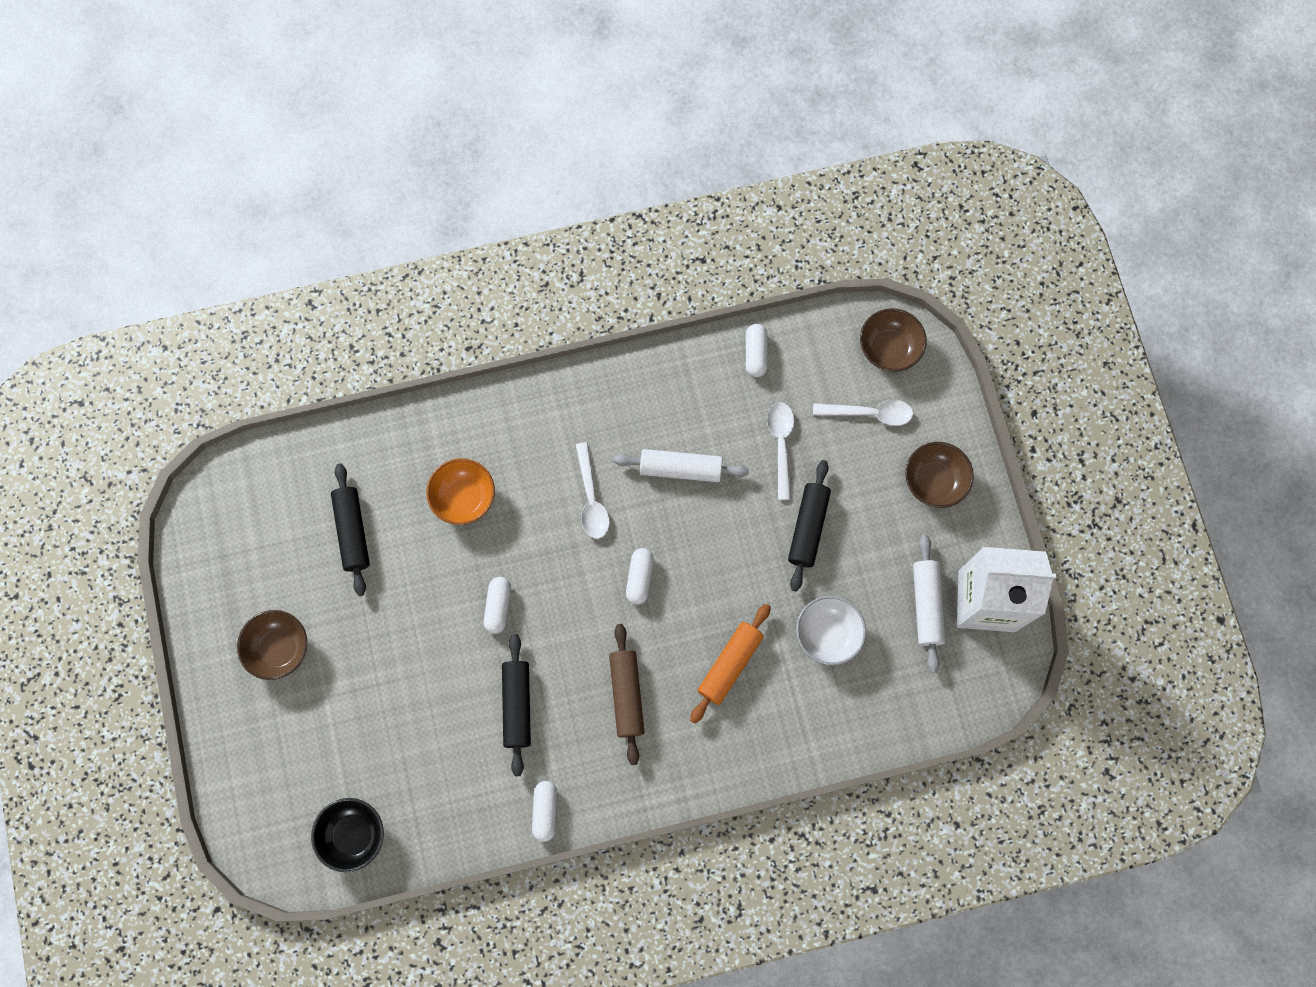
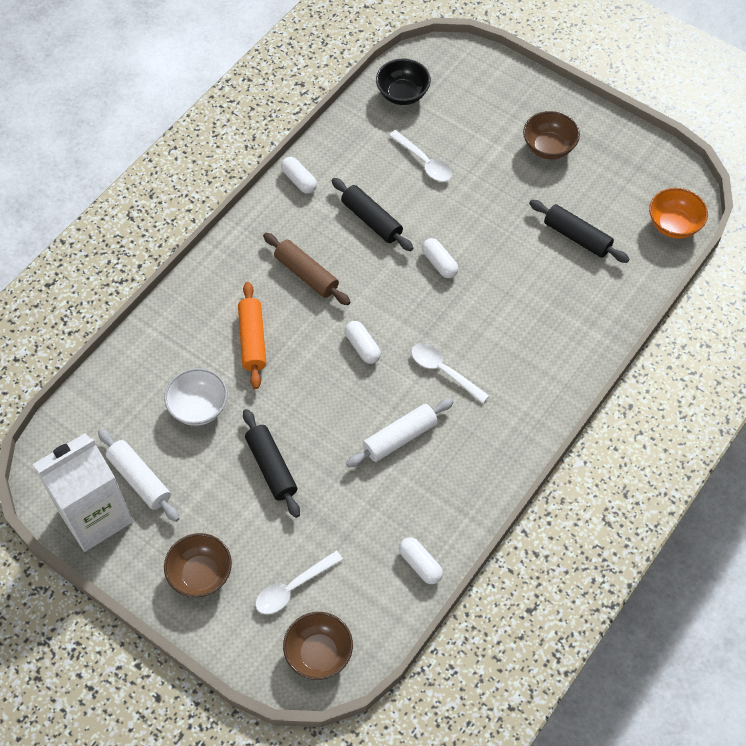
camera: 140 degrees right, 15 degrees down
orange bowl [426,458,495,525] -> orange bowl moved to [649,188,708,239]
white spoon [767,402,794,500] -> white spoon moved to [389,130,452,182]

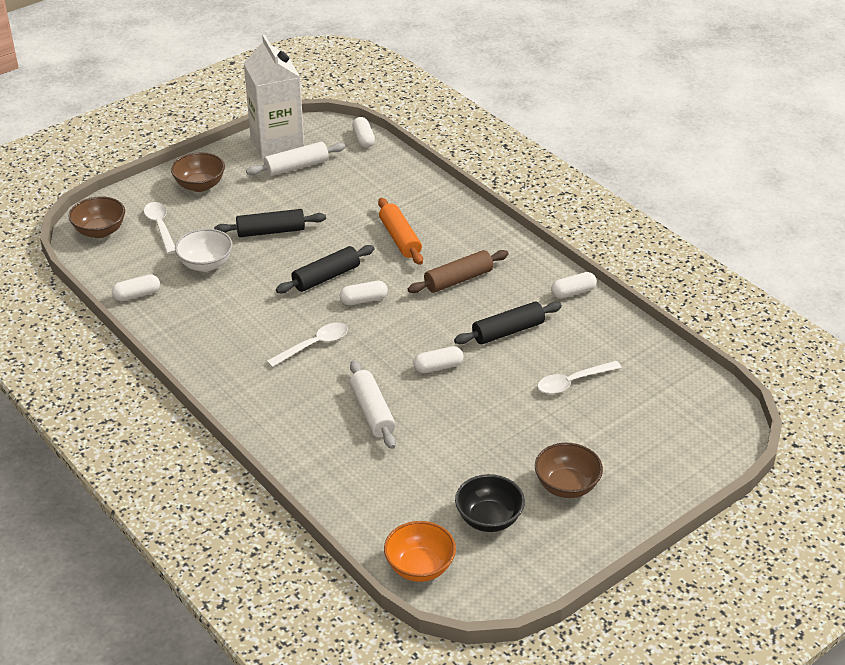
camera: 105 degrees right, 20 degrees down
white bowl [164,368,228,426] -> white bowl moved to [175,228,233,272]
orange rolling pin [238,282,266,389] -> orange rolling pin turned 60 degrees clockwise [378,198,423,265]
white rolling pin [346,398,454,467] -> white rolling pin moved to [350,360,396,449]
black bowl [376,59,431,105] -> black bowl moved to [455,474,525,532]
black rolling pin [529,200,630,263] -> black rolling pin moved to [276,245,375,293]
none -> white capsule [352,117,375,148]

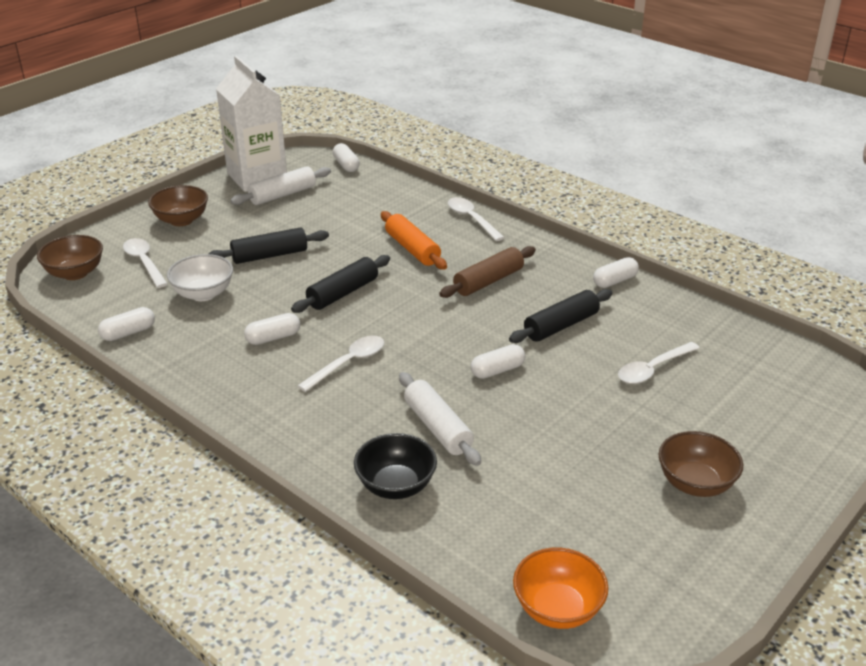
camera: 10 degrees left, 5 degrees down
white capsule [340,281,388,305] -> white capsule moved to [244,313,300,345]
black bowl [455,474,525,532] -> black bowl moved to [354,433,437,499]
none -> white spoon [448,197,505,241]

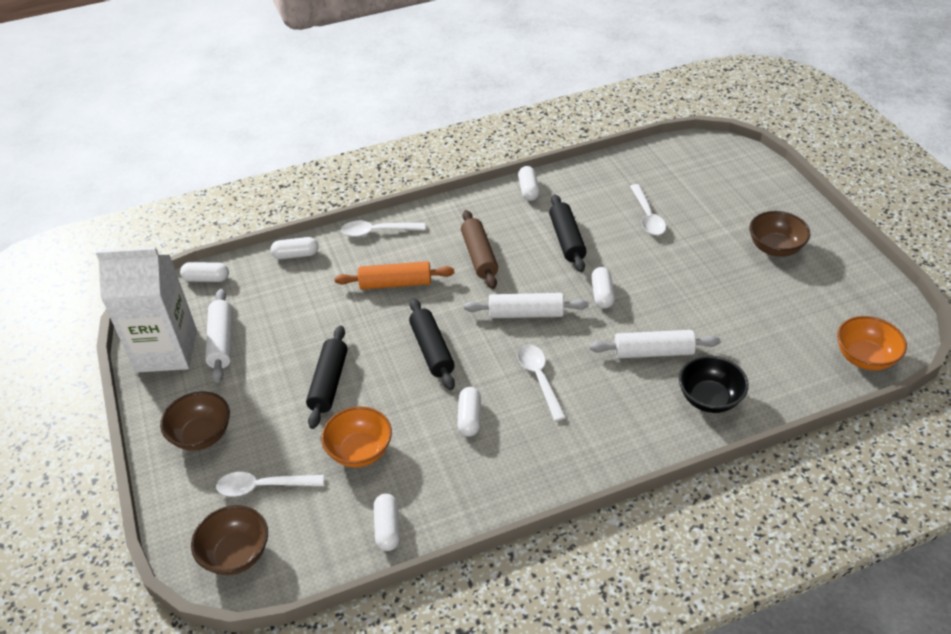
camera: 60 degrees left, 10 degrees up
white bowl [167,254,233,301] -> orange bowl [321,406,392,468]
none -> white capsule [270,237,319,259]
none -> white rolling pin [464,293,589,318]

